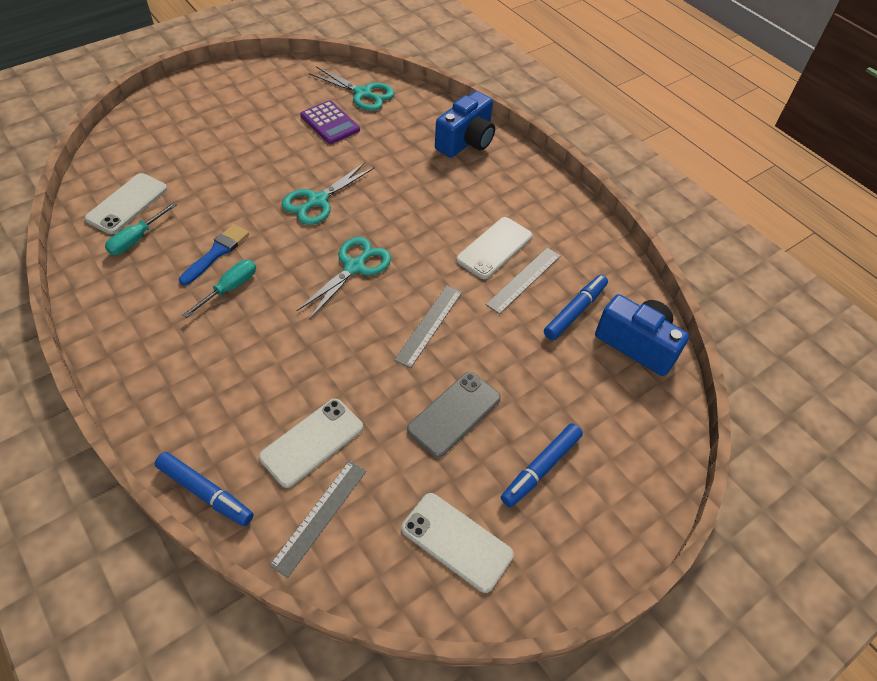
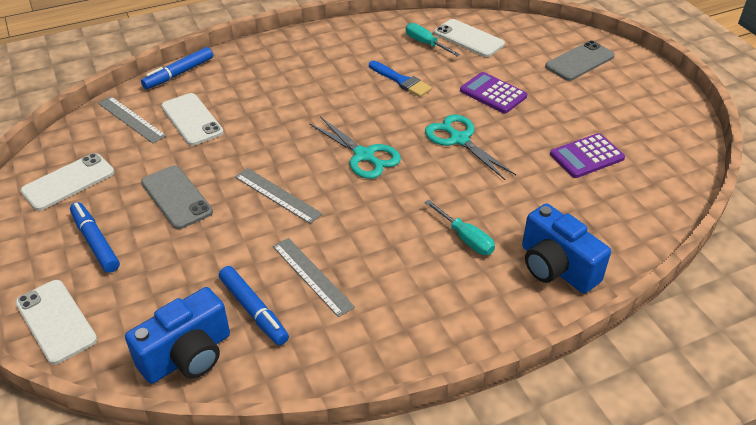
camera: 105 degrees right, 10 degrees down
turquoise screwdriver [182,260,256,318] -> turquoise screwdriver moved to [424,200,495,255]
turquoise scissors [309,66,395,111] -> none
white phone [456,217,532,279] -> white phone moved to [15,280,97,365]
none -> purple calculator [460,72,527,113]
none -> grey phone [545,40,615,81]

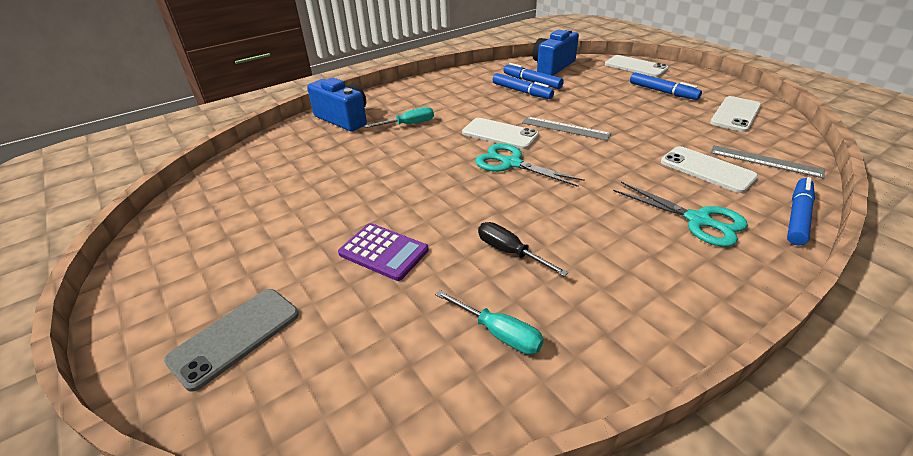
camera: 170 degrees right, 5 degrees down
grey phone [141,165,213,229] -> none
grey ruler [273,238,355,317] -> none
blue brush [369,61,432,97] -> black screwdriver [478,222,568,277]
turquoise screwdriver [424,200,495,255] -> turquoise screwdriver turned 120 degrees clockwise [365,107,434,128]
turquoise scissors [425,114,516,180] -> turquoise scissors moved to [613,182,748,247]
white phone [434,19,505,57] -> white phone moved to [462,118,539,149]
purple calculator [550,133,625,178] -> none
none -> blue marker [493,73,554,99]

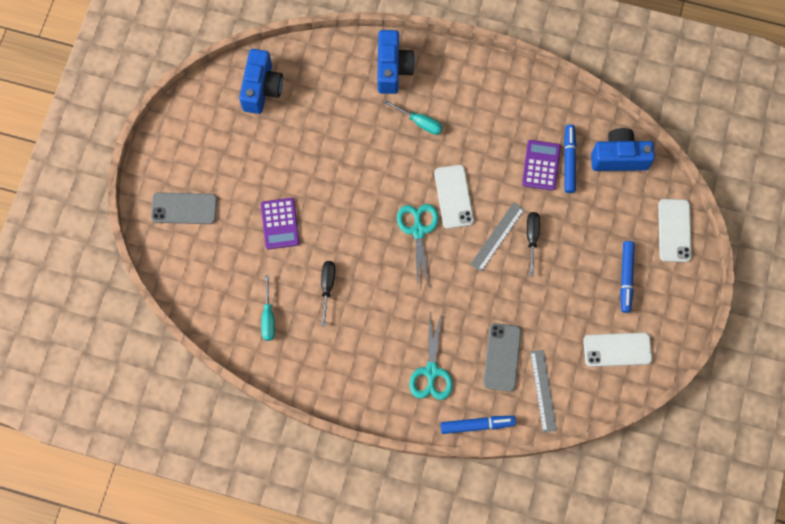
camera: 50 degrees right, 35 degrees up
blue marker [493,73,554,99] -> purple calculator [522,140,561,191]
grey ruler [522,116,611,140] -> grey ruler turned 45 degrees clockwise [470,202,525,272]
white phone [661,146,758,193] -> grey phone [483,323,521,392]
none -> blue camera [239,49,283,114]
none -> black screwdriver [527,212,540,276]

